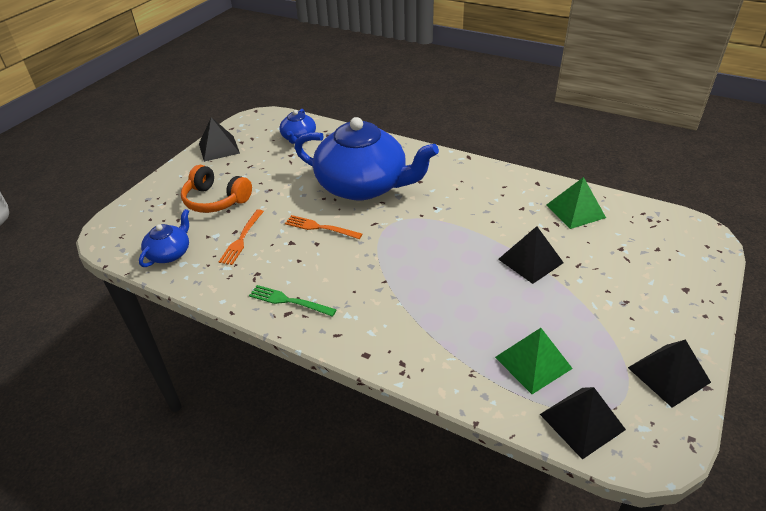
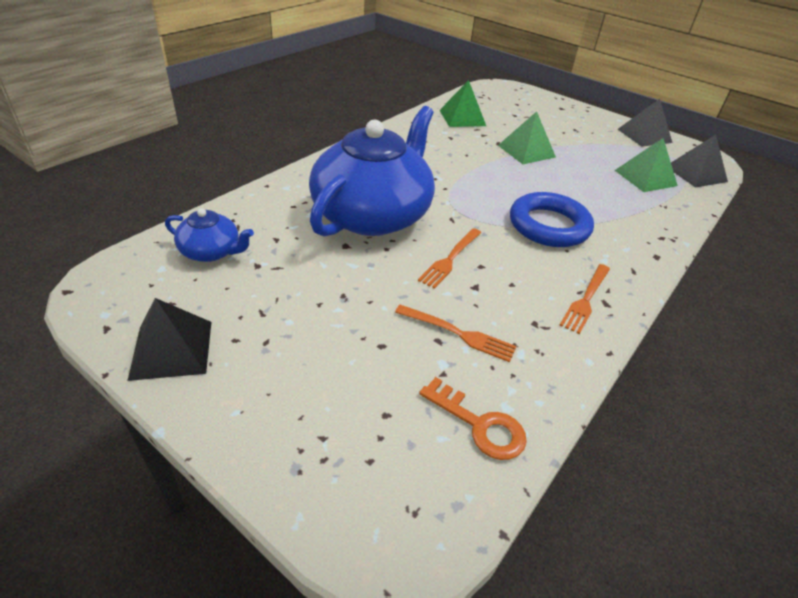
camera: 85 degrees left, 0 degrees up
blue teapot [139,209,189,267] -> orange key [419,377,527,460]
orange headphones [181,165,252,213] -> none
green fork [249,285,337,317] -> orange fork [560,264,610,334]
black pyramid [498,226,564,284] -> green pyramid [498,111,556,164]
none -> blue ring [510,192,594,247]

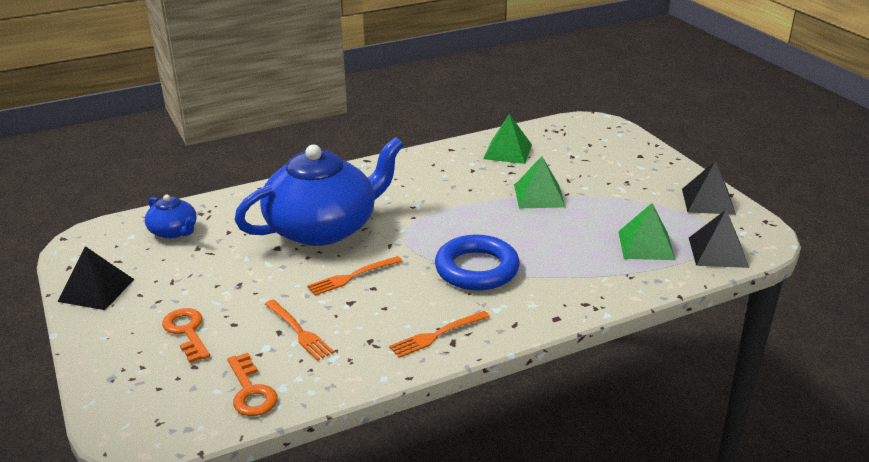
camera: 30 degrees right, 10 degrees down
none -> orange key [162,308,210,363]

